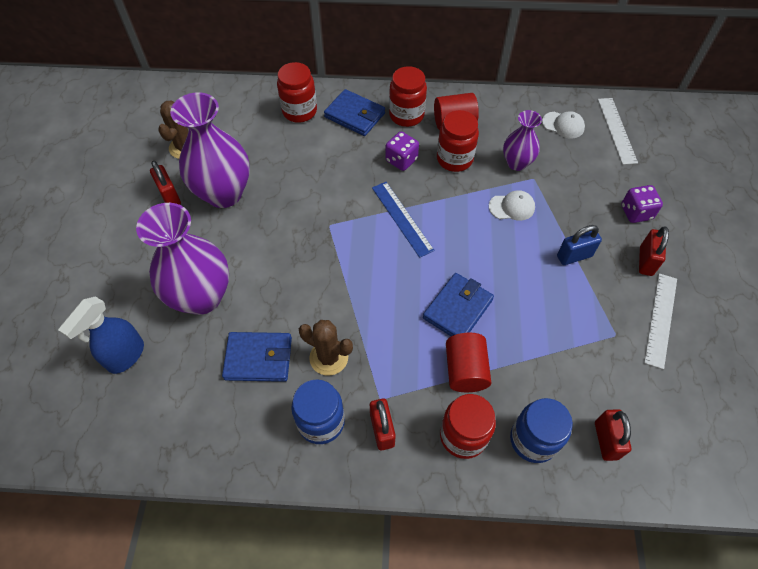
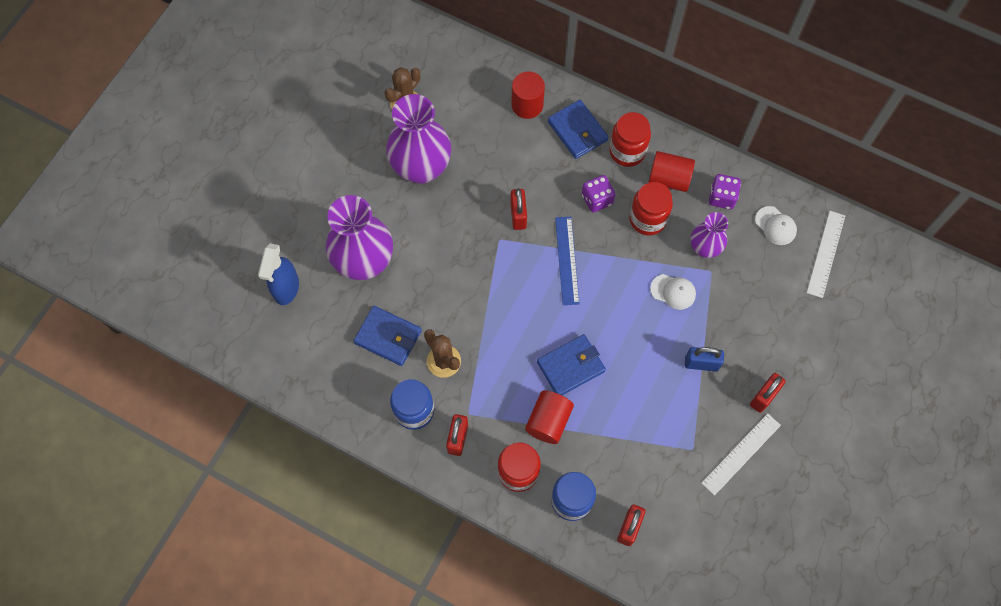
camera: 25 degrees right, 10 degrees up
blue spray bottle [58,296,144,374] -> blue spray bottle turned 45 degrees counterclockwise [258,243,299,305]
red padlock [150,161,181,205] -> red padlock moved to [510,188,527,230]
red jar [277,62,317,123] -> red cylinder [511,71,545,119]
purple dice [621,185,663,223] -> purple dice moved to [709,174,741,209]

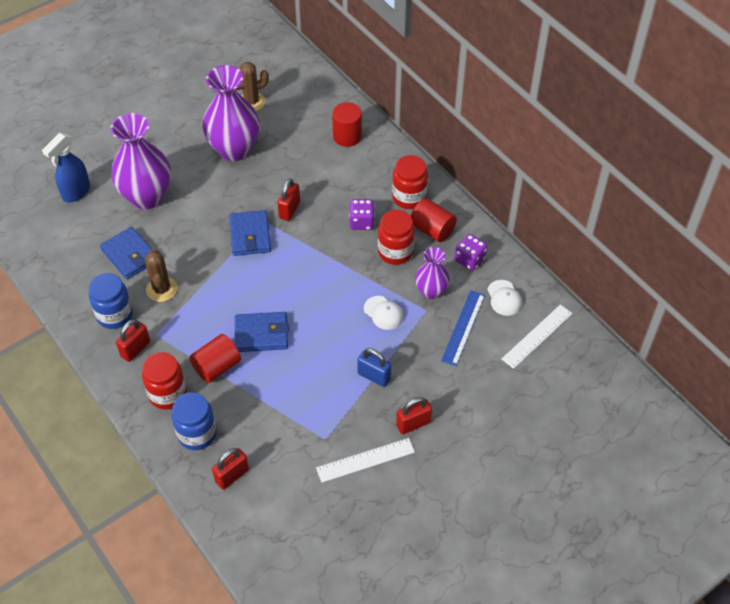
camera: 25 degrees right, 15 degrees down
blue wallet [548,100,608,159] -> blue wallet moved to [229,210,271,256]
blue ruler [555,217,580,305] -> blue ruler moved to [441,290,485,366]

